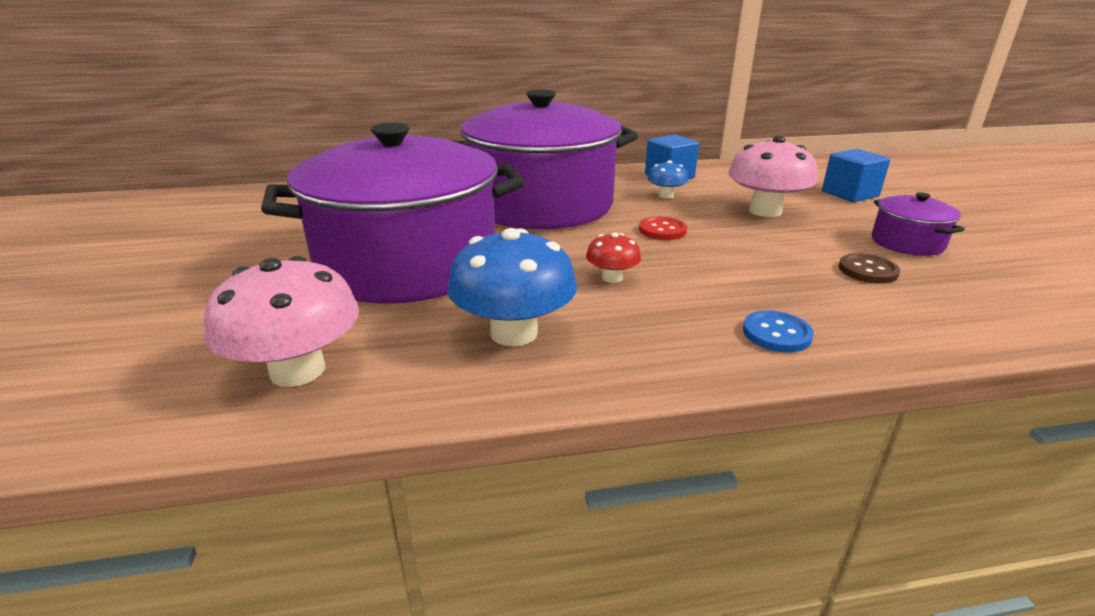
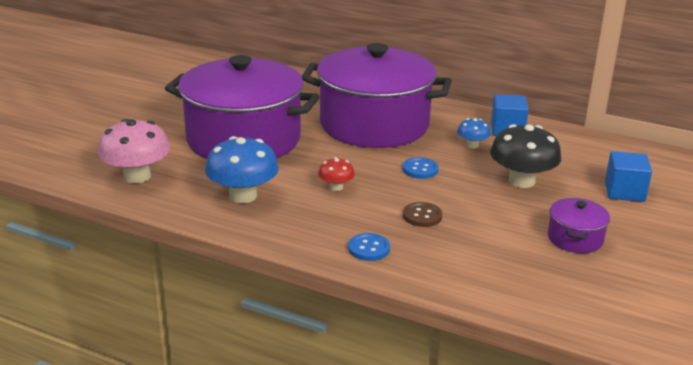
camera: 35 degrees right, 0 degrees up
red button [639,217,687,240] -> blue button [402,157,439,179]
pink mushroom [728,136,818,217] -> black mushroom [490,124,561,188]
brown button [839,254,900,284] -> brown button moved to [403,202,442,227]

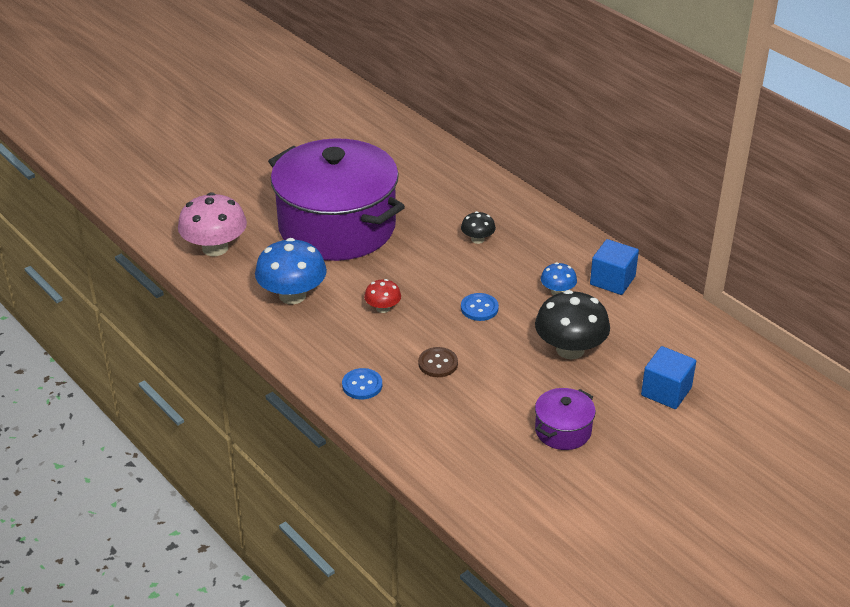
camera: 25 degrees right, 10 degrees up
purple pot [302,43,452,148] -> black mushroom [461,211,496,244]

